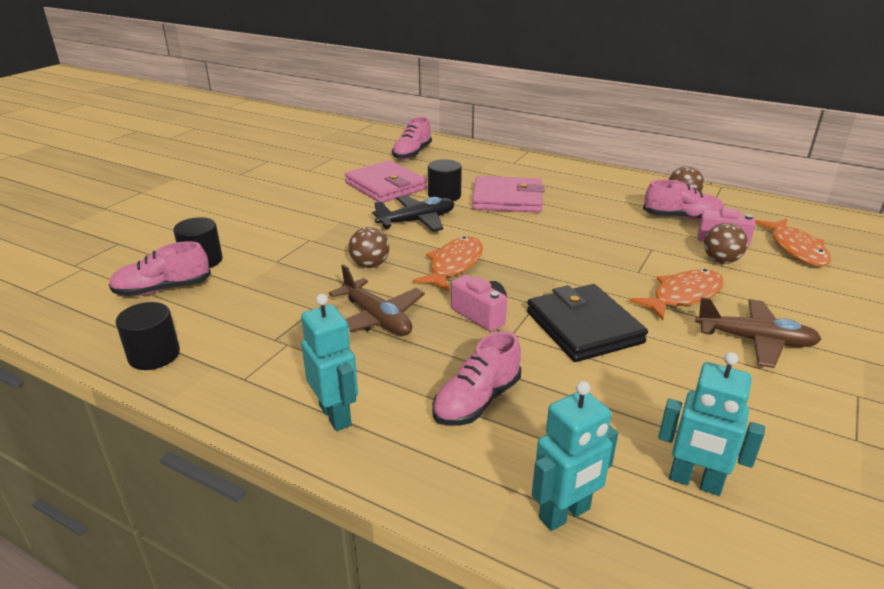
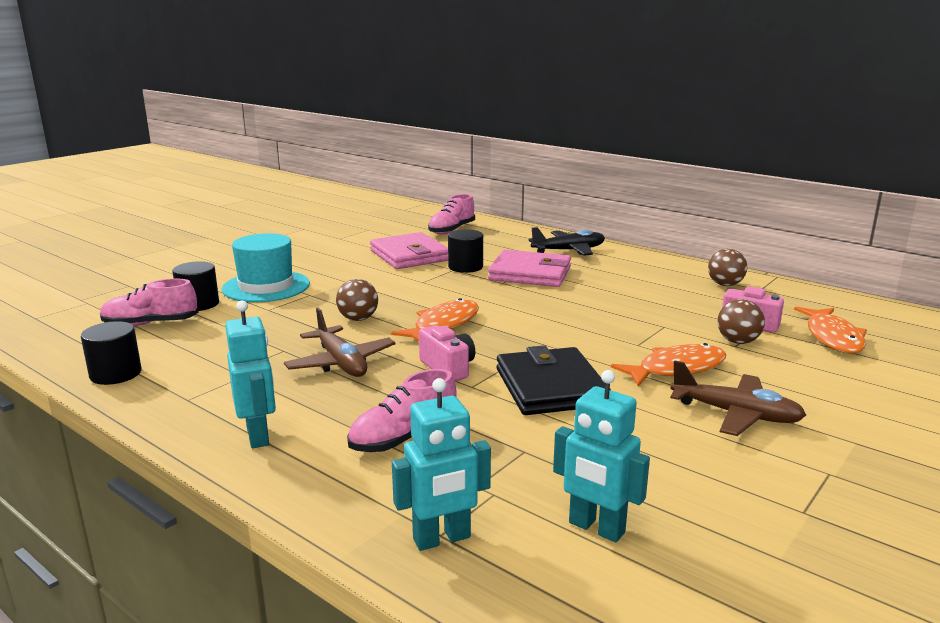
camera: 10 degrees right, 10 degrees down
black plane [372,195,455,232] -> black plane moved to [529,227,605,256]
pink shoe [643,180,724,221] -> none
none -> turquoise hat [222,233,310,302]

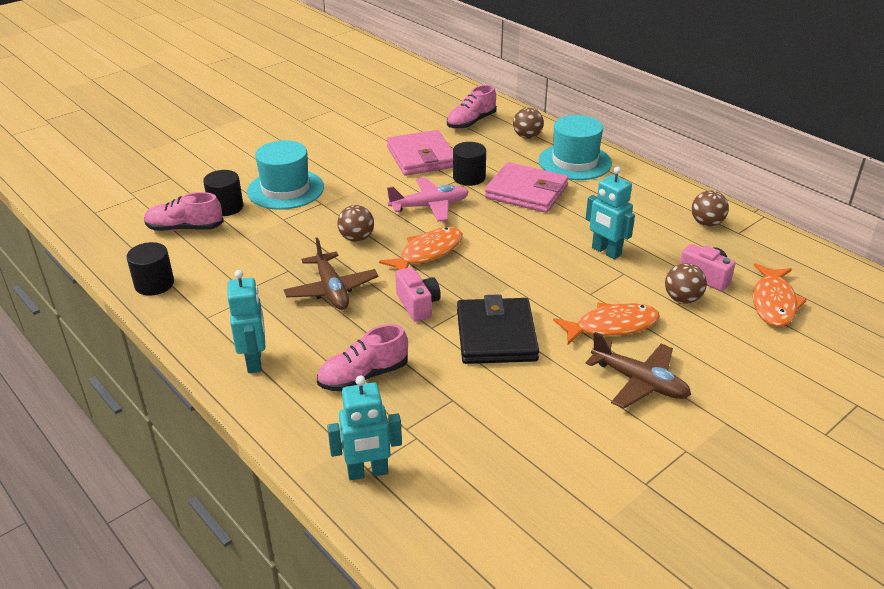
camera: 10 degrees right, 15 degrees up
black plane [529,227,605,256] -> turquoise hat [538,115,612,180]
turquoise robot [553,370,650,542] -> turquoise robot moved to [586,167,635,259]
none -> pink plane [387,177,469,222]
none -> brown ball [513,107,544,139]

